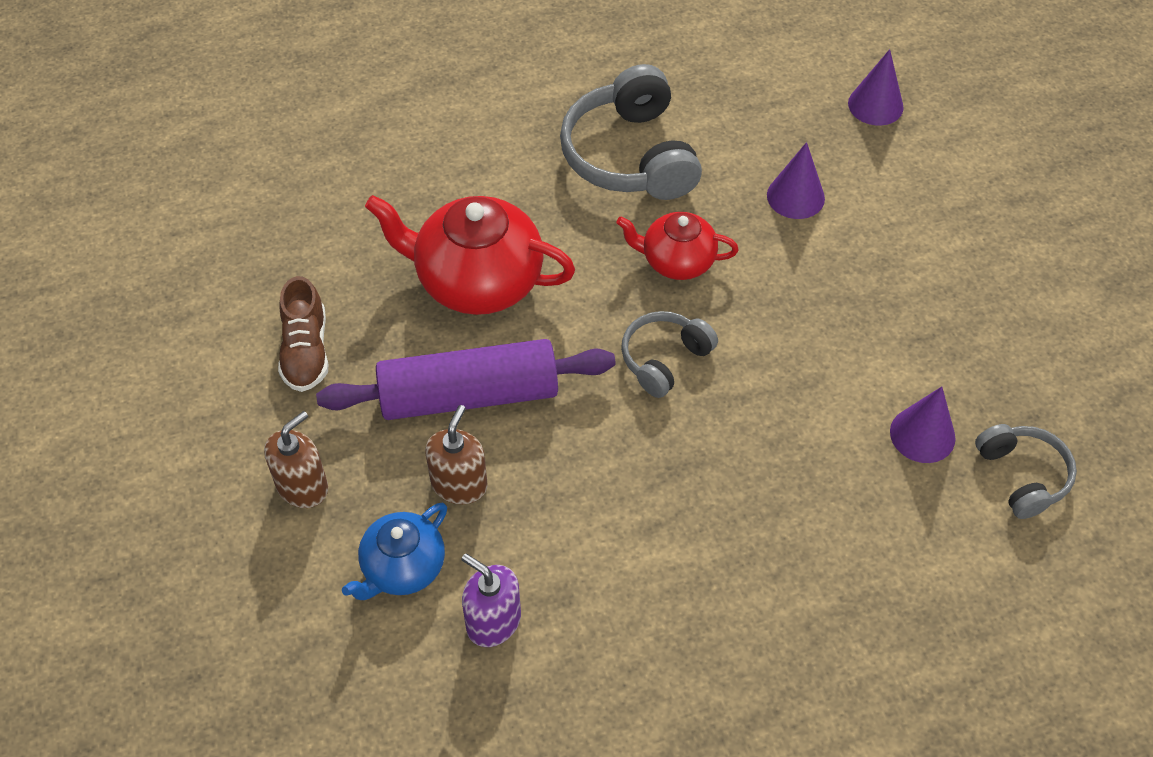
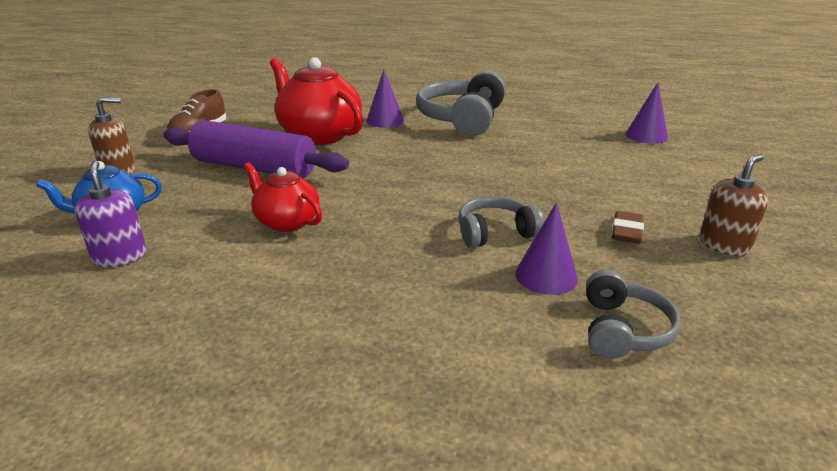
camera: 30 degrees right, 25 degrees down
brown soap dispenser [425,405,488,504] -> brown soap dispenser moved to [699,154,768,256]
red teapot [616,212,739,280] -> red teapot moved to [244,162,322,232]
grey headphones [621,311,718,398] -> grey headphones moved to [459,196,544,248]
purple cone [767,142,825,219] -> purple cone moved to [366,70,404,128]
none -> brown eraser [612,211,644,244]

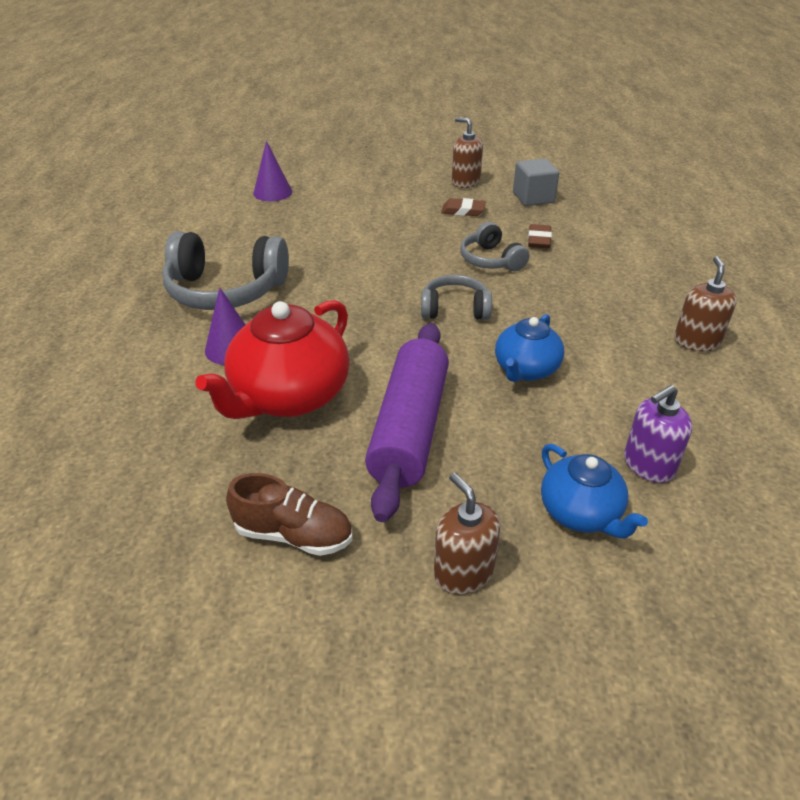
camera: 100 degrees left, 10 degrees up
red teapot [244,162,322,232] -> blue teapot [495,314,564,382]
purple cone [515,202,578,295] -> brown eraser [528,224,552,249]
grey headphones [586,270,680,359] -> grey headphones moved to [421,275,492,320]
none -> grey cube [513,158,559,206]
none -> brown soap dispenser [674,256,737,352]

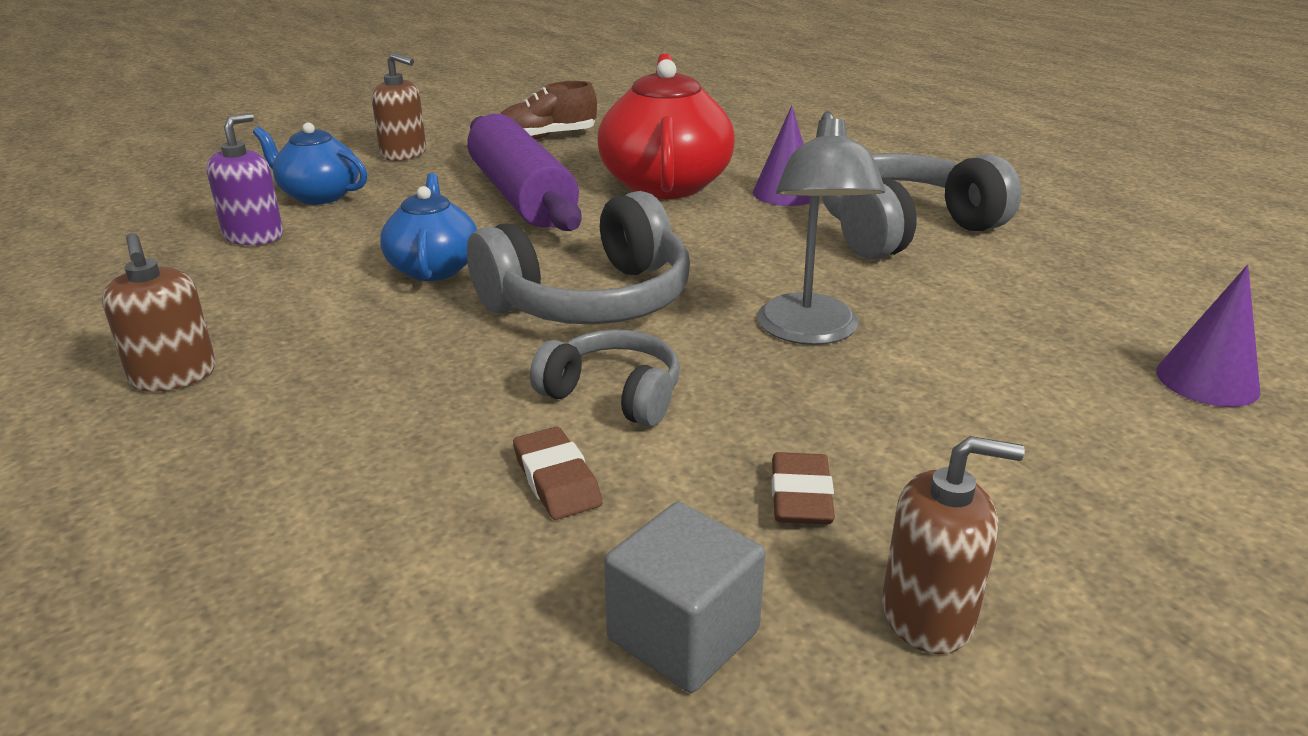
camera: 145 degrees right, 10 degrees down
grey headphones [421,275,492,320] -> grey headphones [467,191,690,325], size x1.75
brown eraser [441,198,486,216] -> brown eraser turned 60 degrees counterclockwise [771,452,835,525]
none -> grey lamp [757,111,886,345]

